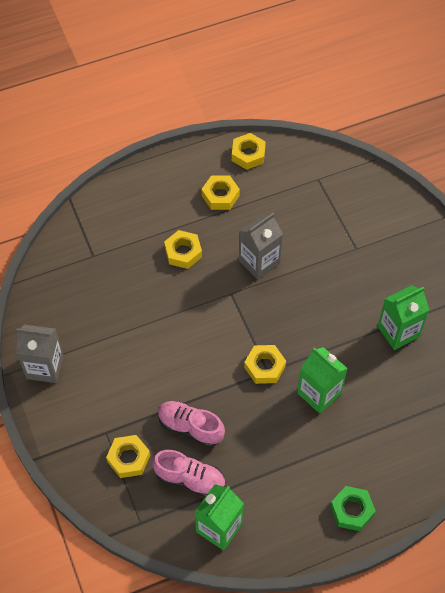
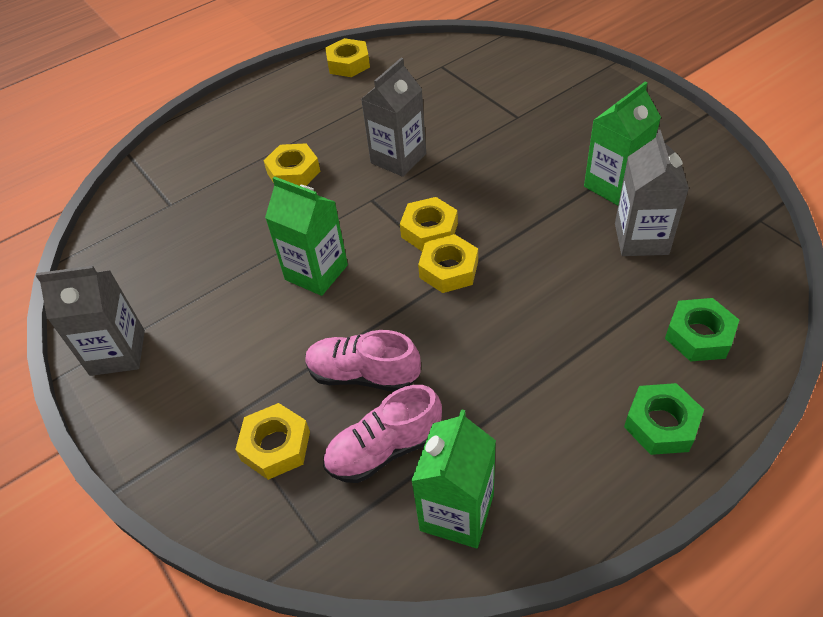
camera: 10 degrees left, 10 degrees down
pink shoe [152,450,225,497] -> pink shoe turned 150 degrees clockwise [323,385,442,483]
yellow nut [202,176,240,210] -> yellow nut moved to [400,197,458,251]
green carton [297,347,348,414] -> green carton moved to [265,176,348,296]
none -> grey carton [615,130,689,256]
none -> green nut [665,298,739,362]

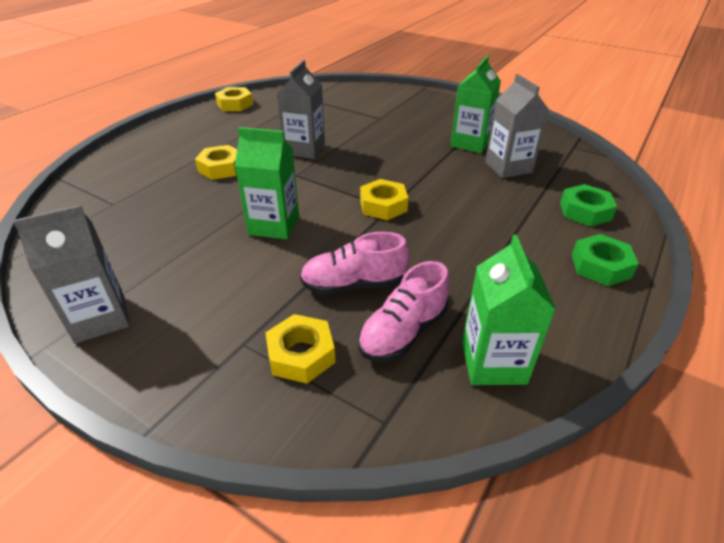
camera: 25 degrees left, 10 degrees down
yellow nut [400,197,458,251] -> none

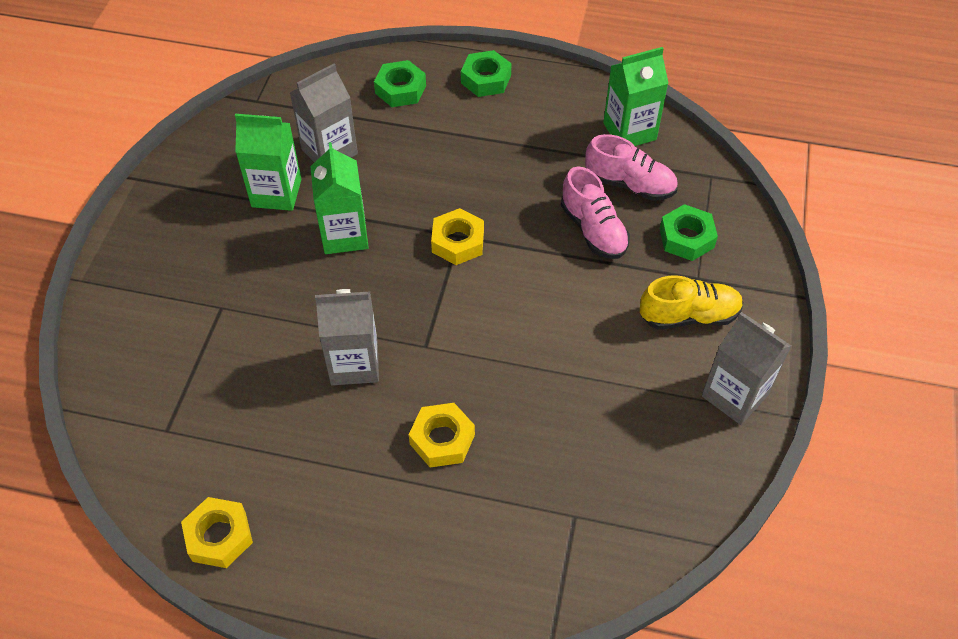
camera: 110 degrees left, 15 degrees up
green carton [235,127,299,239] -> green carton moved to [310,142,369,254]
yellow nut [265,314,335,384] -> green nut [660,204,718,261]
none -> yellow shoe [640,275,743,329]

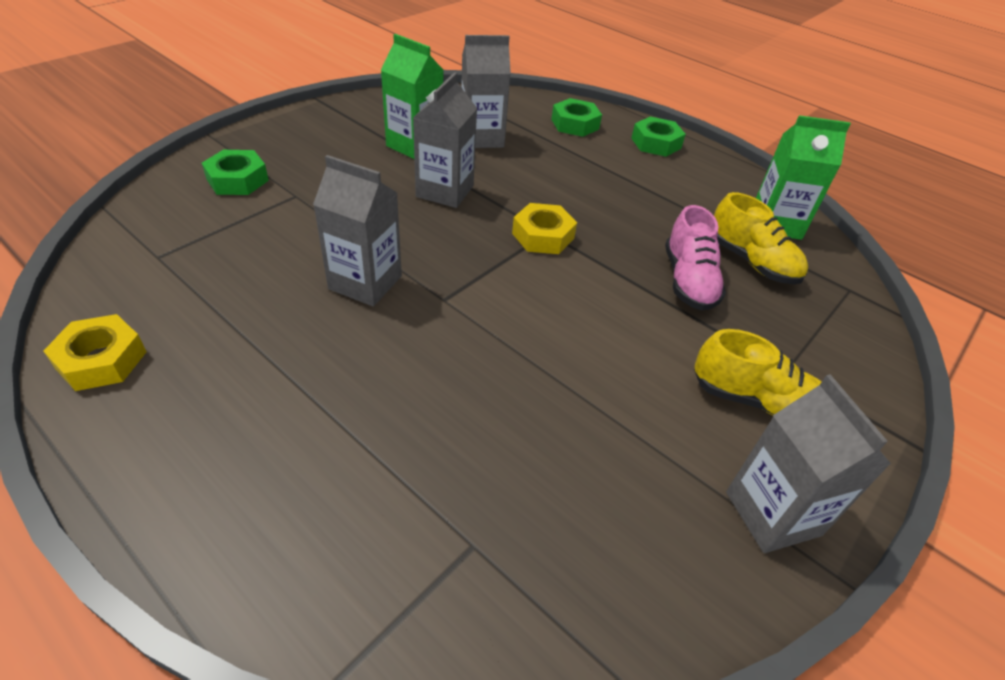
camera: 25 degrees right, 10 degrees down
green carton [310,142,369,254] -> grey carton [413,72,477,208]
yellow nut [409,403,475,468] -> none
pink shoe [585,134,678,201] -> yellow shoe [714,192,808,284]
green nut [660,204,718,261] -> green nut moved to [202,150,269,195]

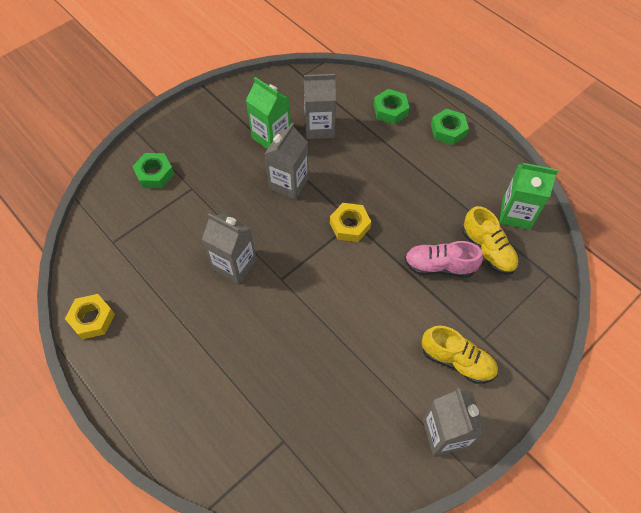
camera: 10 degrees right, 15 degrees up
pink shoe [665,205,726,311] -> pink shoe turned 90 degrees clockwise [405,241,483,277]

